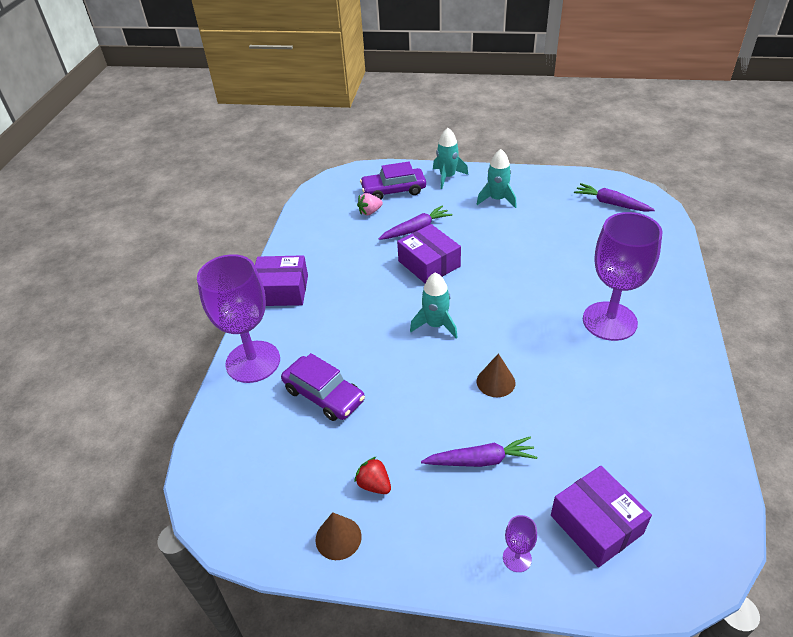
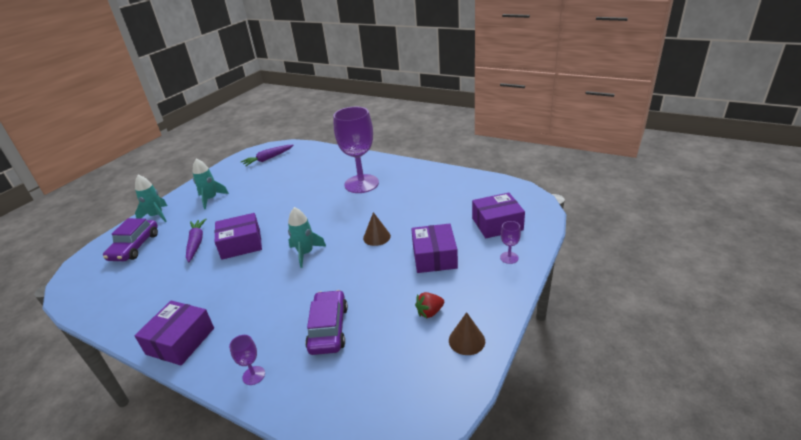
camera: 70 degrees left, 10 degrees down
purple goblet [197,254,280,383] -> purple goblet [229,335,265,385], size x0.40
purple car [281,353,365,421] -> purple car turned 60 degrees counterclockwise [305,290,348,355]
pink strawberry [357,193,383,215] -> none
purple carrot [421,436,537,467] -> purple box [411,224,458,273]

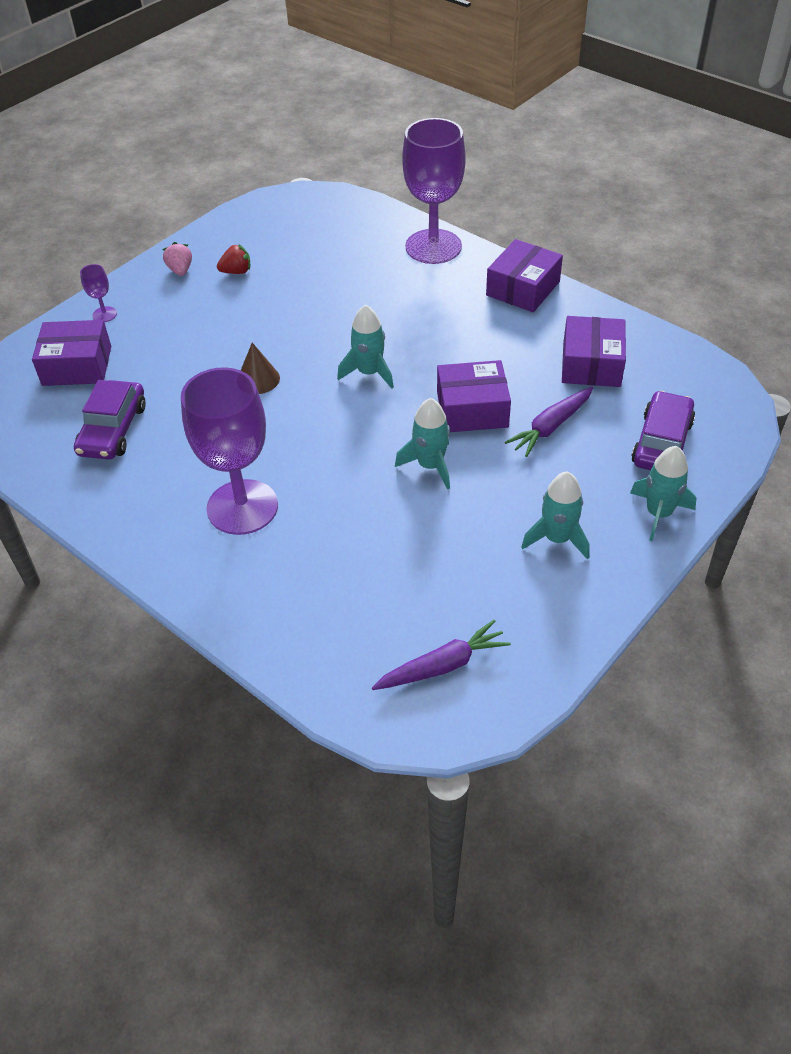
camera: 170 degrees left, 15 degrees up
purple carrot [186,218,206,263] -> purple carrot turned 45 degrees clockwise [505,387,593,457]
purple goblet [229,335,265,385] -> purple goblet [402,118,466,264], size x2.47
purple car [305,290,348,355] -> purple car moved to [74,380,146,460]
purple box [411,224,458,273] -> purple box moved to [562,316,626,387]
brown cone [449,312,485,355] -> none
none -> pink strawberry [162,242,192,276]
none -> turquoise rocket [395,398,450,489]

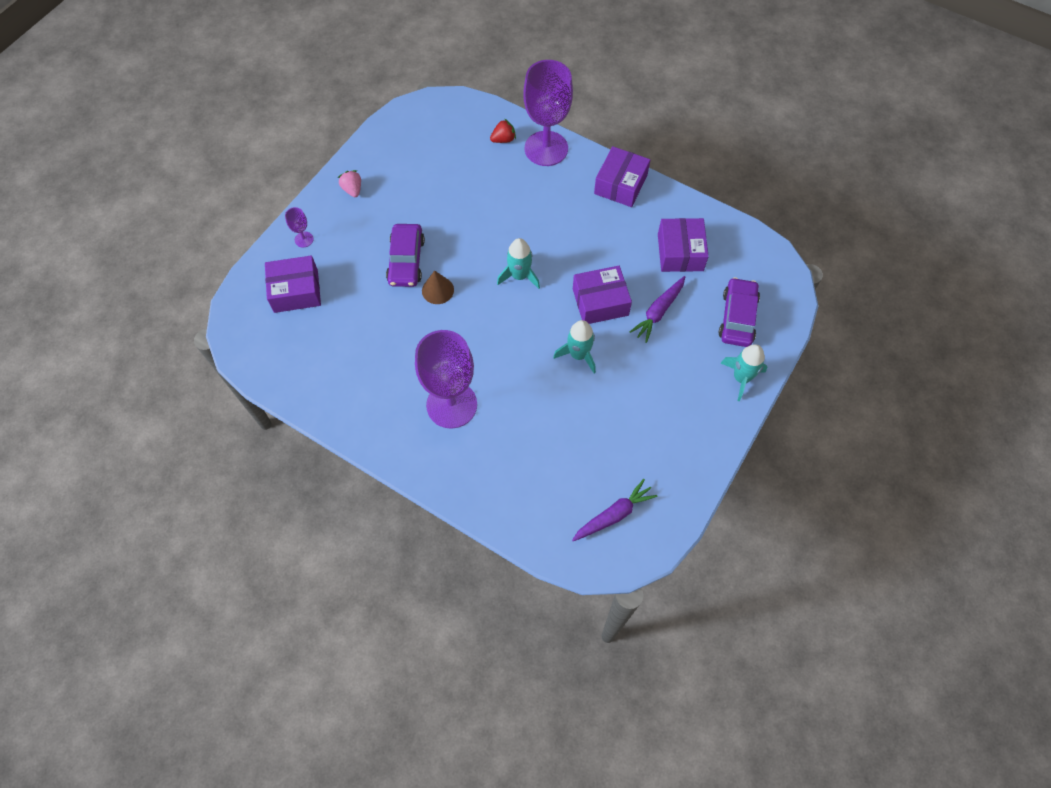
camera: 10 degrees left, 15 degrees up
purple car [74,380,146,460] -> purple car moved to [386,224,425,287]
red strawberry [217,244,250,274] -> red strawberry moved to [490,119,516,143]
turquoise rocket [521,472,590,560] -> none

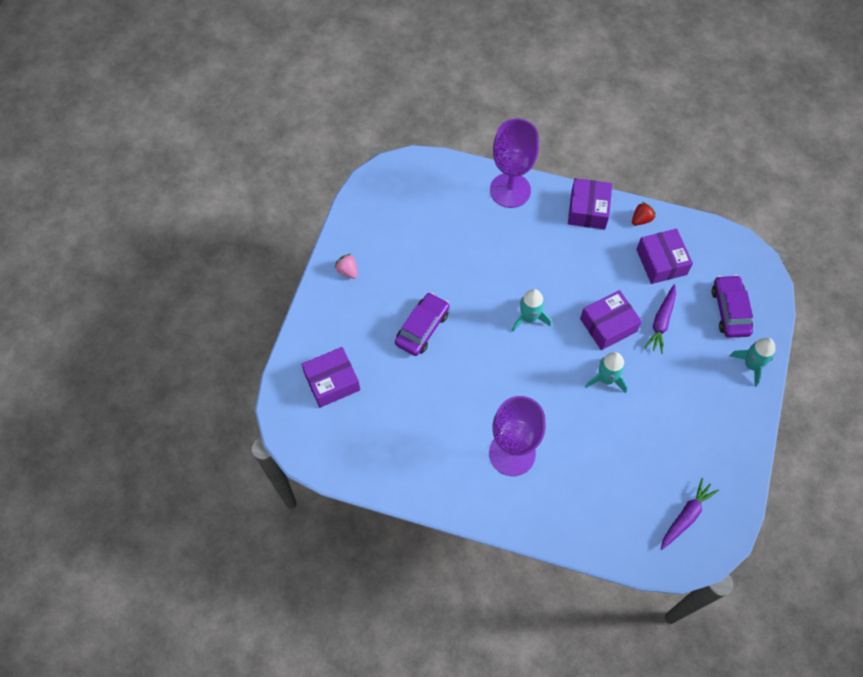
camera: 15 degrees left, 0 degrees up
purple goblet [285,207,314,247] -> none
purple car [386,224,425,287] -> purple car turned 135 degrees counterclockwise [395,292,449,356]
brown cone [422,271,454,304] -> none
red strawberry [490,119,516,143] -> red strawberry moved to [632,202,656,226]

